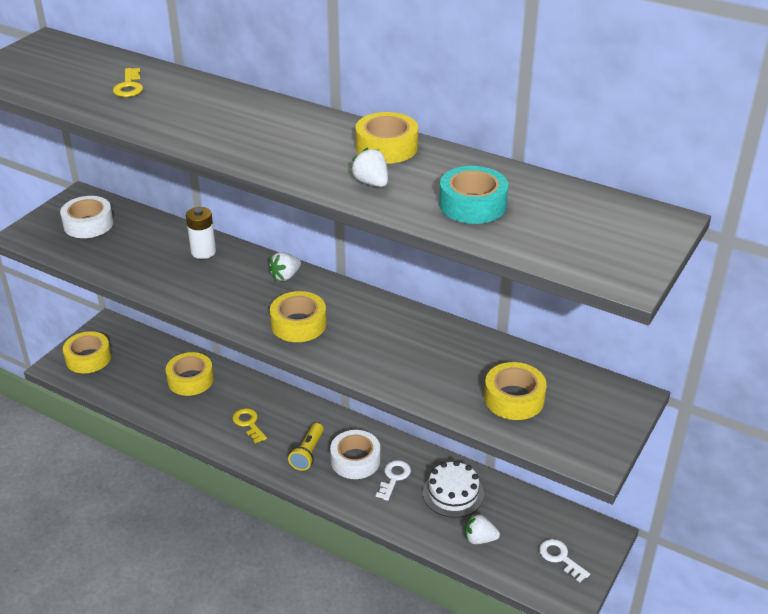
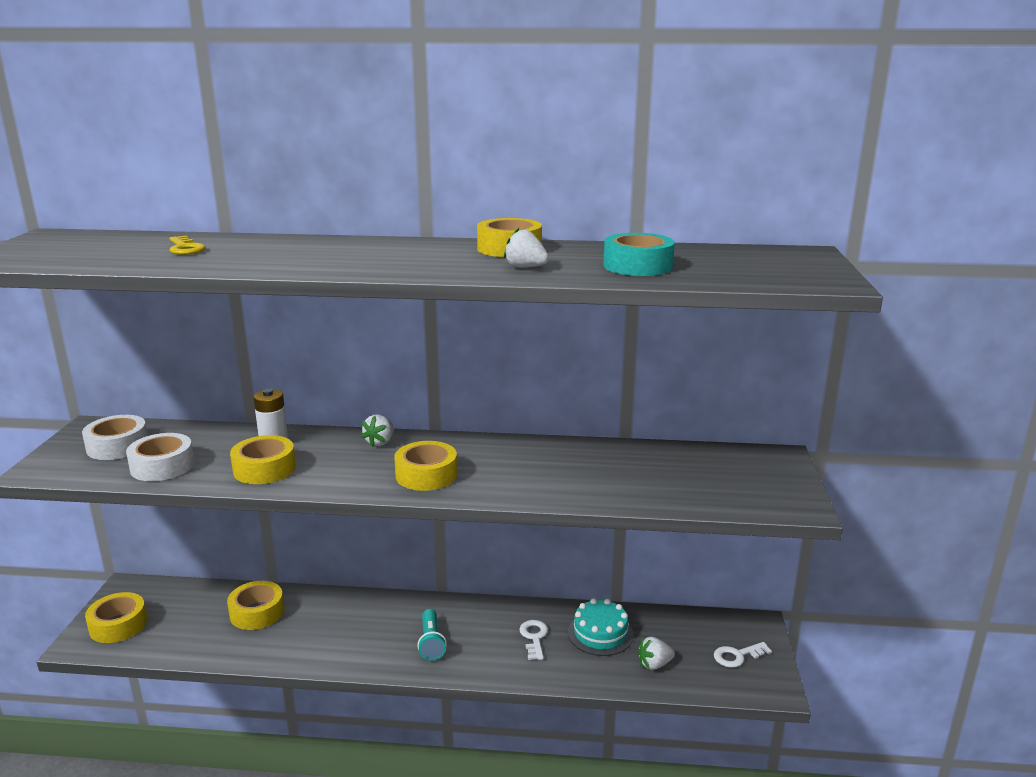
camera: 25 degrees left, 15 degrees down
yellow key [232,408,267,444] -> none
yellow flashlight [288,423,324,471] -> turquoise flashlight [417,609,447,661]
white tape [330,430,380,479] -> white tape moved to [126,433,194,481]
white cake [423,460,484,518] -> turquoise cake [568,598,634,656]
yellow tape [484,362,547,420] -> yellow tape moved to [230,435,296,484]
white key [539,539,590,582] -> white key turned 45 degrees counterclockwise [714,642,772,668]

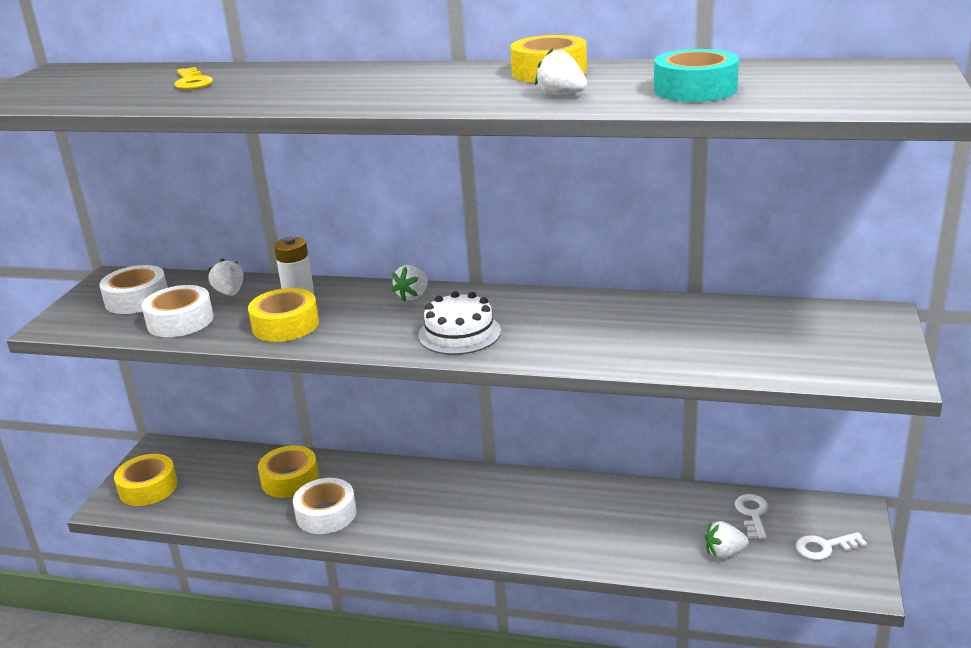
camera: 10 degrees right, 5 degrees up
yellow tape [394,441,457,491] -> white cake [418,291,501,355]
turquoise flashlight [417,609,447,661] -> none
white key [519,620,548,660] -> white key moved to [735,494,769,539]
turquoise cake [568,598,634,656] -> none
none -> white strawberry [208,259,243,296]
none -> white tape [293,478,357,534]

